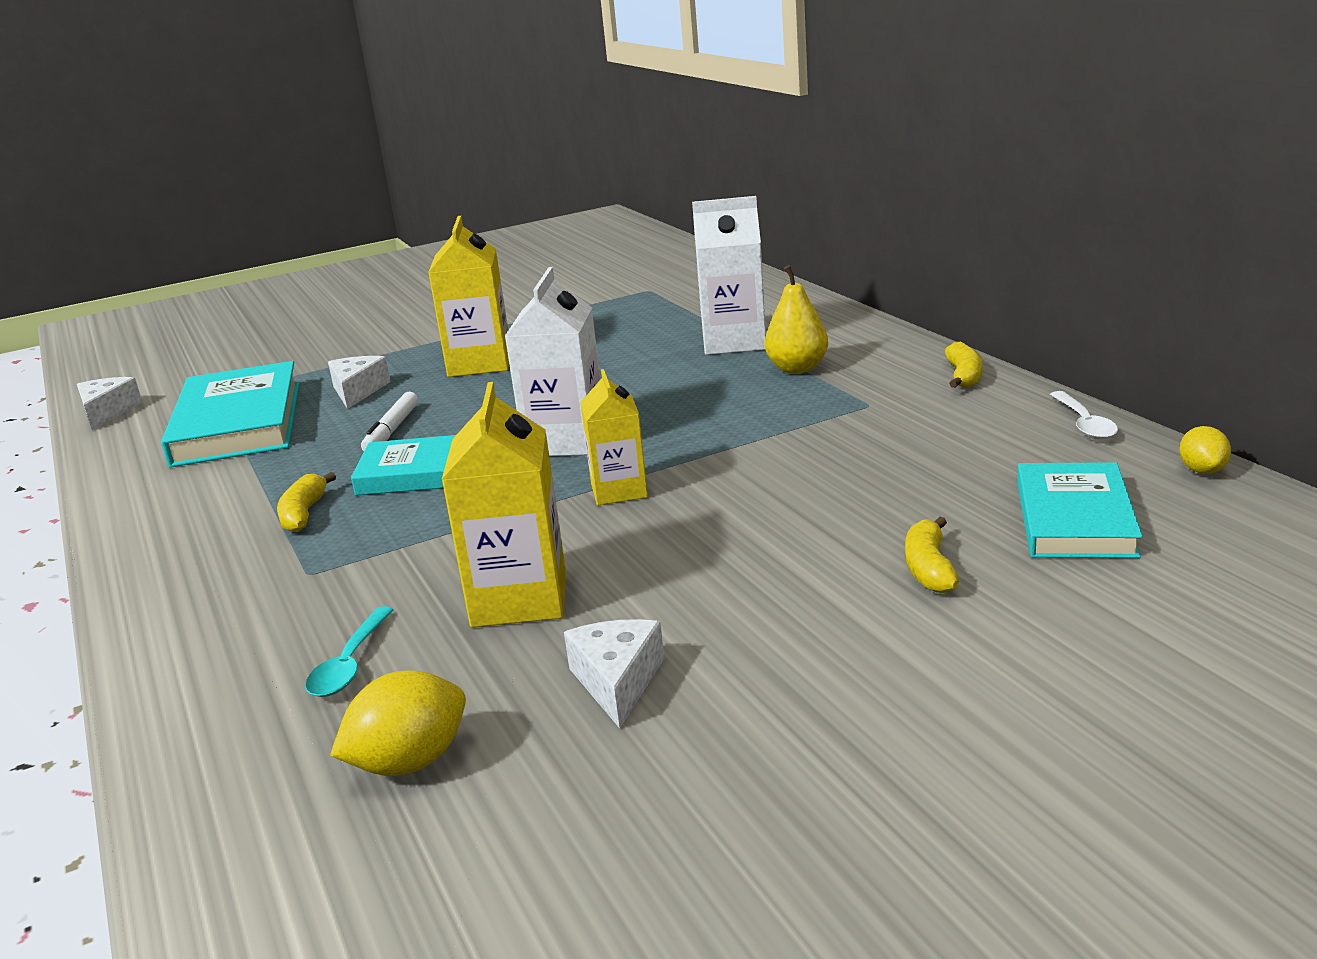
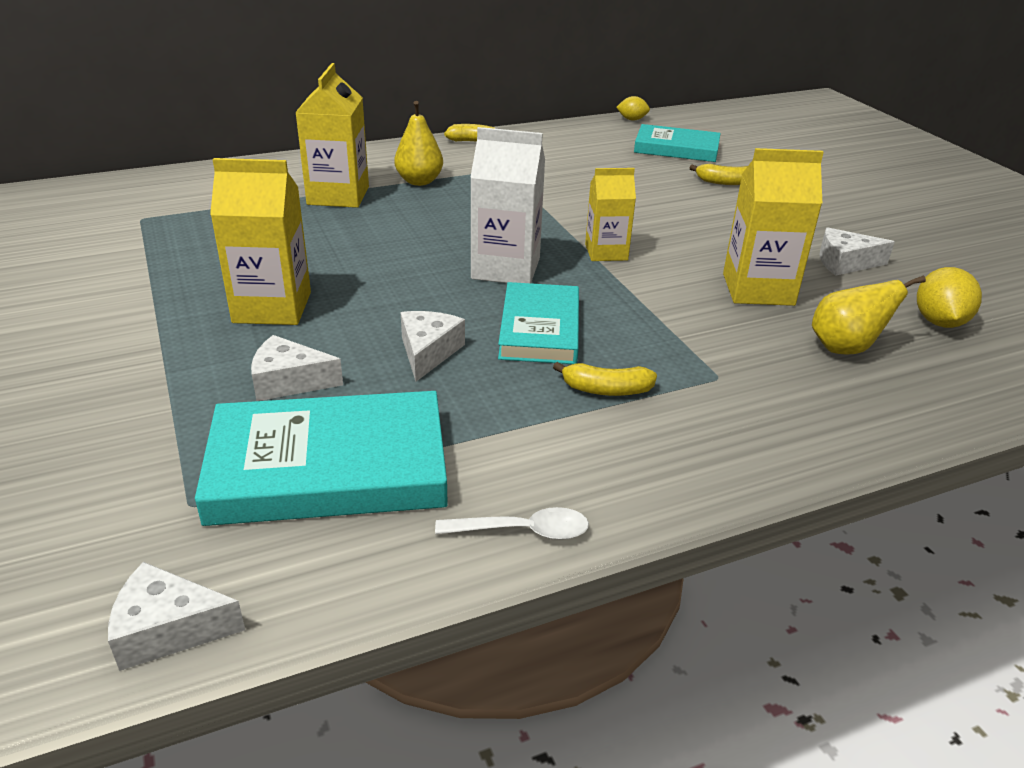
camera: 90 degrees left, 10 degrees up
turquoise spoon [305,606,394,697] -> yellow pear [812,276,926,355]
yellow lemon [330,670,466,776] -> yellow lemon turned 45 degrees clockwise [917,267,982,328]
white marker [361,392,418,451] -> white cheese [401,311,465,382]
white carton [692,196,766,355] -> yellow carton [295,63,369,208]
white spoon [1050,391,1118,440] -> white spoon moved to [435,507,589,540]

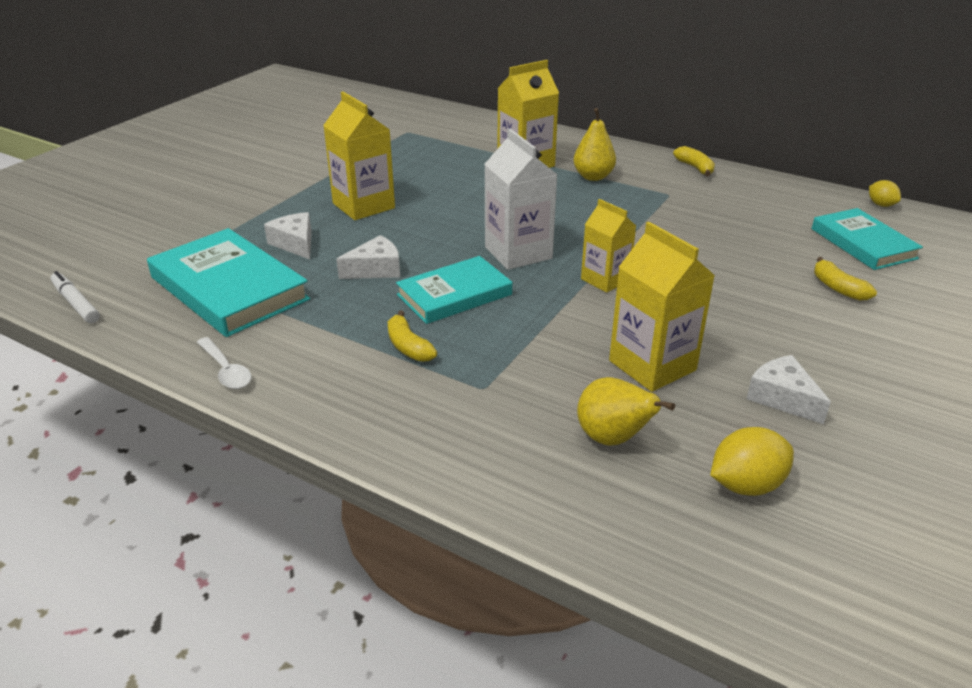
camera: 55 degrees right, 0 degrees up
white cheese [108,562,245,671] -> white marker [51,271,100,323]

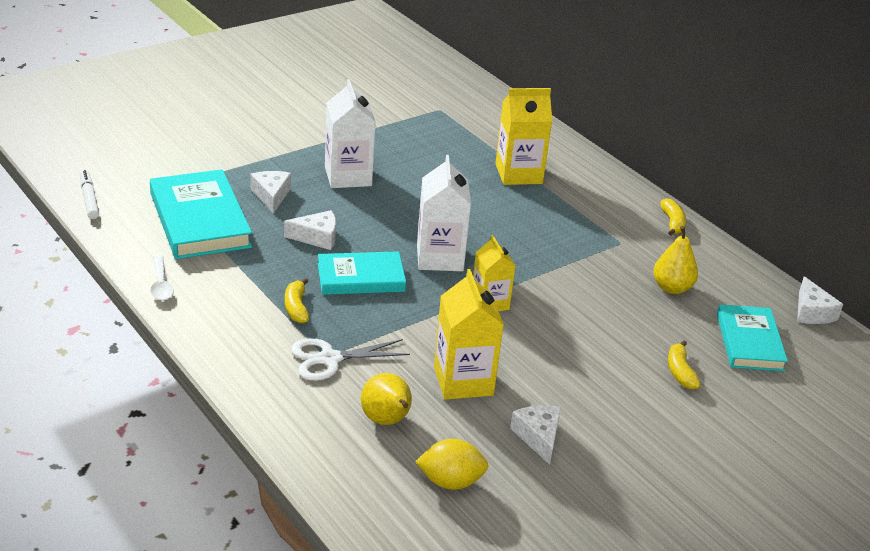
camera: 20 degrees right, 0 degrees up
yellow carton [323,92,395,220] -> white carton [325,79,376,188]
yellow pear [574,108,616,181] -> yellow pear moved to [653,226,698,294]
yellow lemon [869,180,901,207] -> white cheese [797,276,843,324]
none -> white scissors [291,339,410,381]

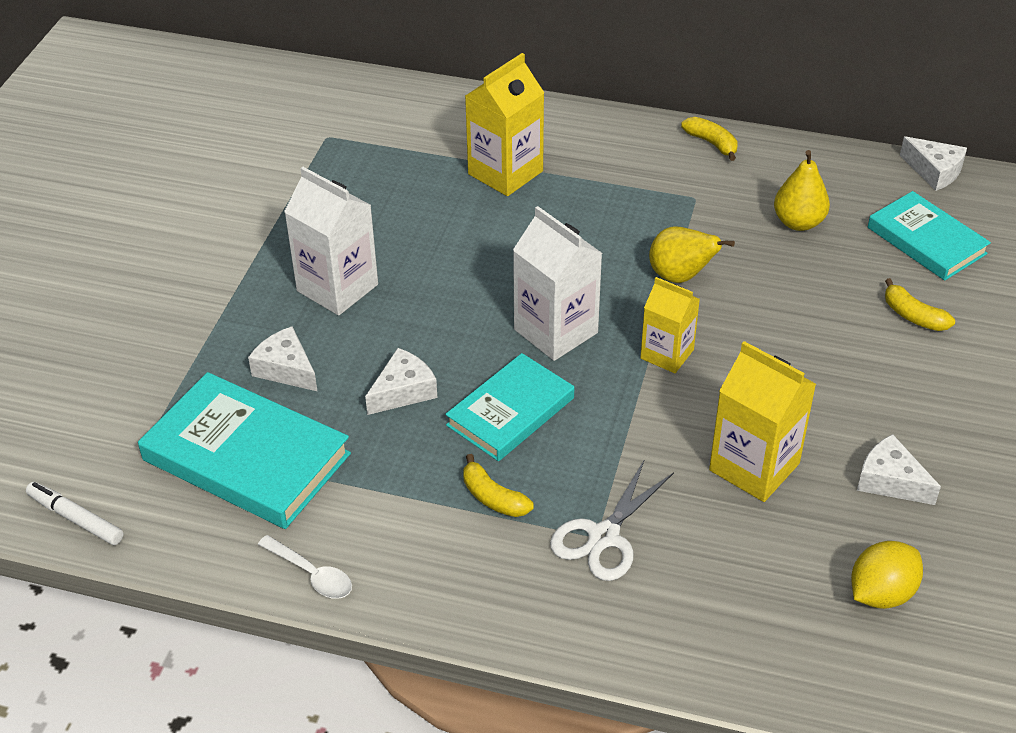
camera: 35 degrees left, 10 degrees up
yellow pear [361,373,412,425] -> yellow pear moved to [649,226,735,283]

